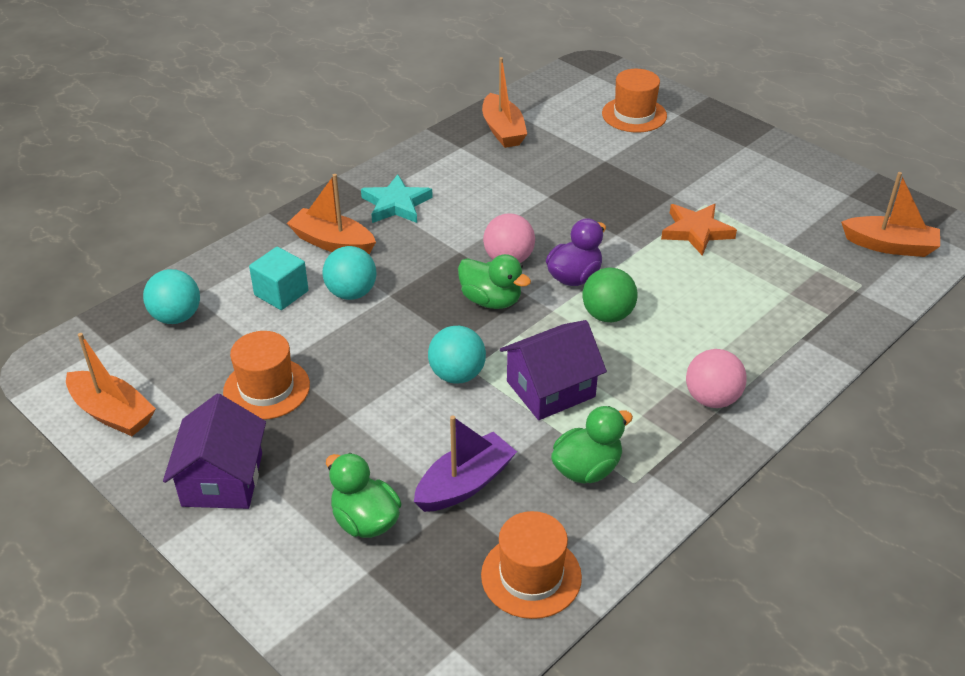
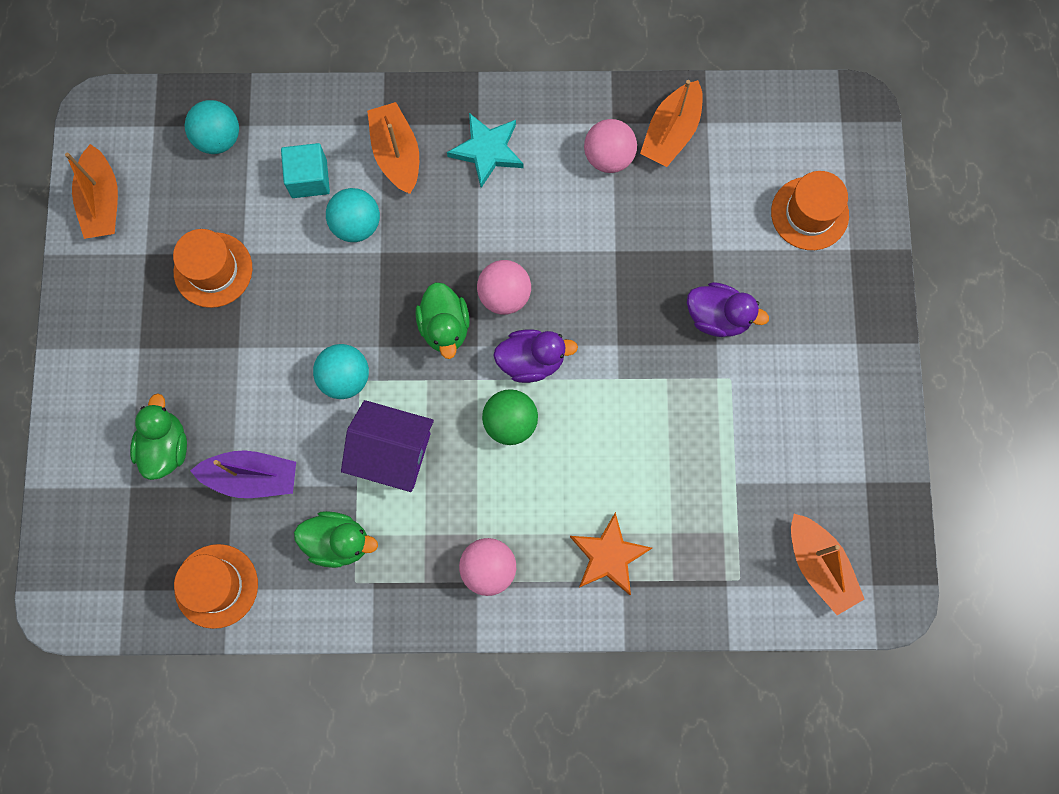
camera: 45 degrees right, 35 degrees up
purple house [163,394,266,509] -> none
orange star [661,204,737,256] -> orange star moved to [570,512,652,595]
none -> pink ball [584,119,637,173]
none -> purple duck [687,282,769,337]

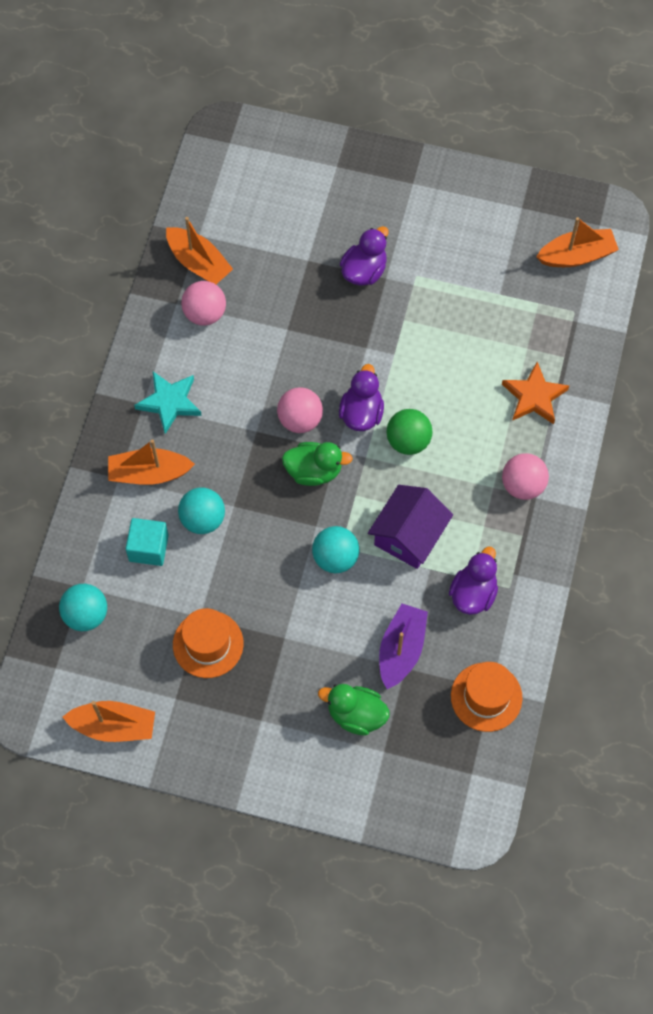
camera: 75 degrees left, 10 degrees down
green duck [294,511,378,568] -> purple duck [449,547,498,615]
orange hat [771,171,849,250] -> none

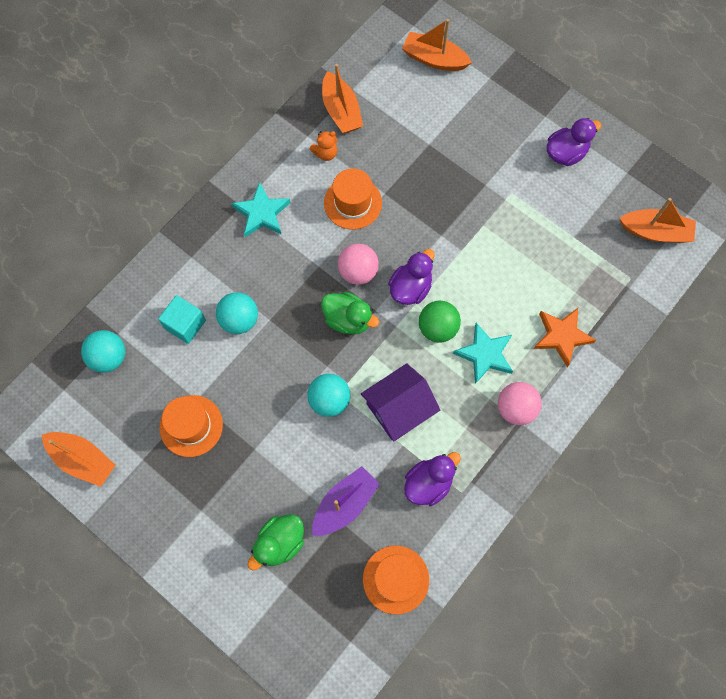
camera: 25 degrees right, 5 degrees up
orange boat [108,439,195,485] -> orange boat moved to [402,19,472,71]
pink ball [181,281,226,326] -> orange teddy bear [310,131,337,161]
green duck [318,684,390,736] -> green duck turned 90 degrees counterclockwise [248,514,304,570]
purple duck [340,226,389,286] -> purple duck moved to [546,118,602,166]
none -> orange hat [324,168,382,230]
none -> turquoise star [453,323,513,384]

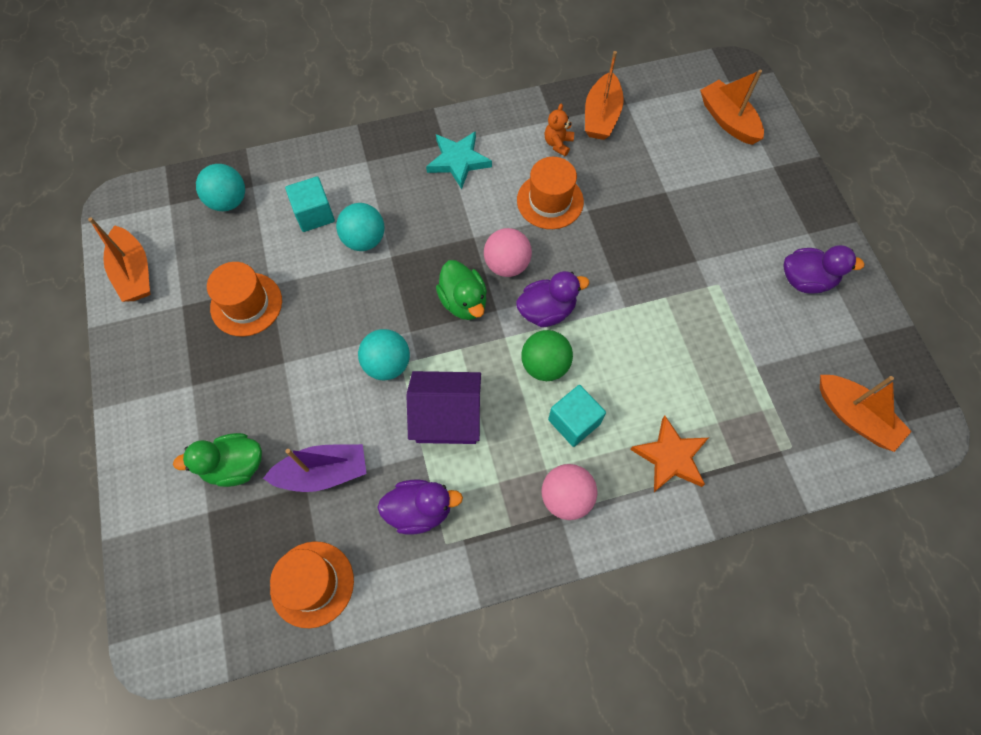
camera: 35 degrees right, 5 degrees down
orange teddy bear [310,131,337,161] -> orange teddy bear turned 105 degrees clockwise [544,104,574,156]
turquoise star [453,323,513,384] -> turquoise cube [548,385,606,447]

